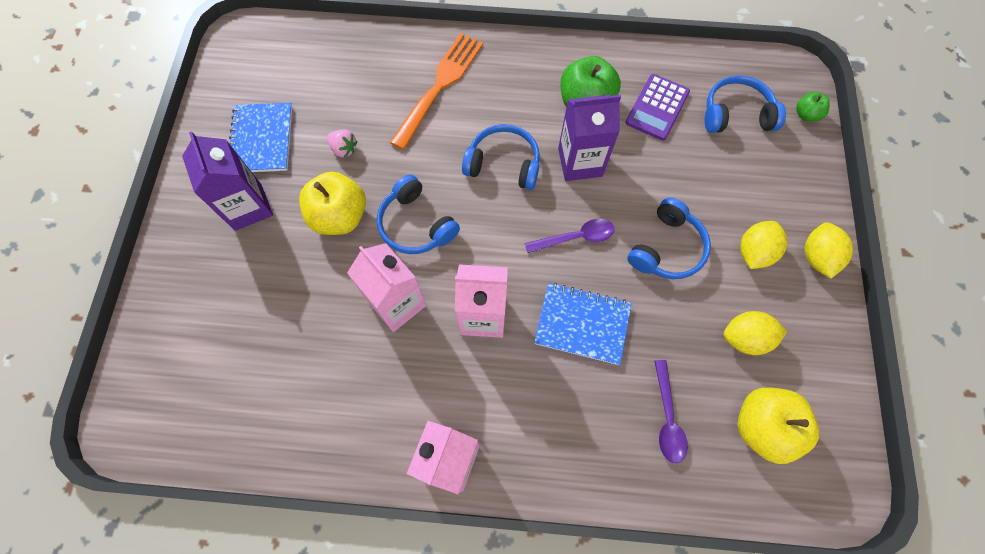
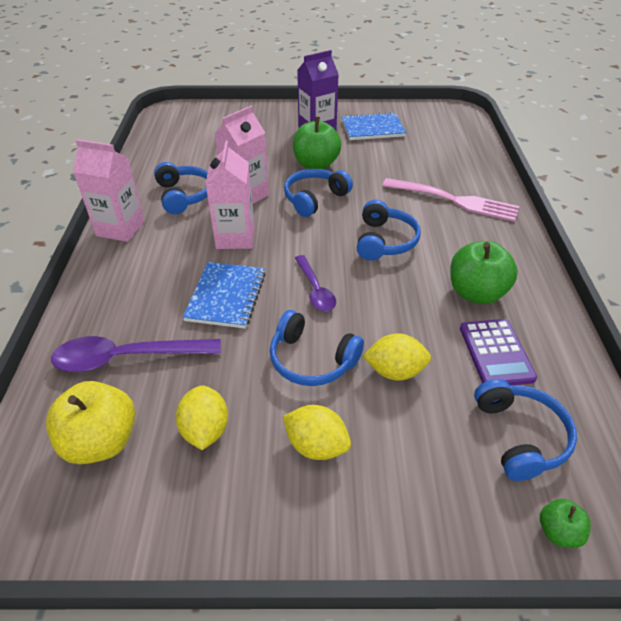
camera: 85 degrees right, 25 degrees down
yellow apple [299,172,366,235] -> green apple [293,117,341,169]
pink strawberry [326,129,358,158] -> none
orange fork [390,33,483,150] -> pink fork [382,178,519,222]
purple carton [558,95,621,181] -> none
purple calculator [626,74,690,141] -> purple calculator turned 120 degrees counterclockwise [460,319,537,386]
purple spoon [654,360,688,463] -> purple spoon [51,336,221,372], size x1.61
yellow lemon [805,222,853,278] -> yellow lemon moved to [363,333,431,381]
none -> blue headphones [154,162,208,214]

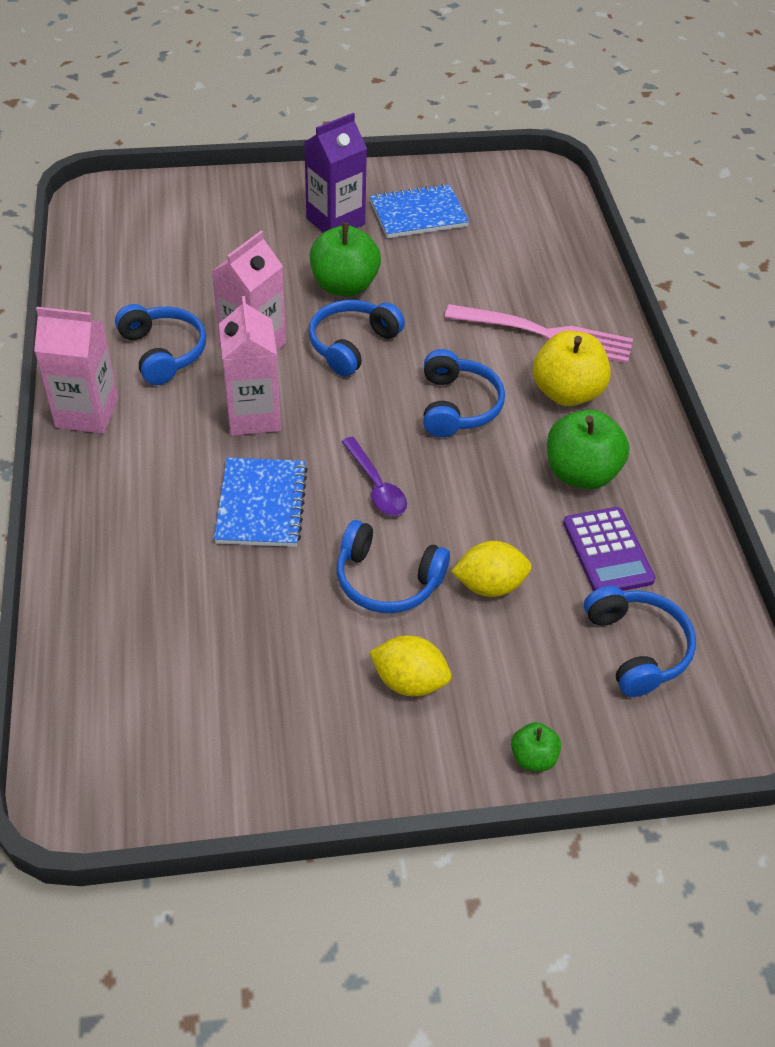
camera: 10 degrees left, 5 degrees up
yellow apple [46,381,135,464] -> yellow apple moved to [533,331,611,406]
purple spoon [51,336,221,372] -> none
yellow lemon [176,385,228,450] -> none
green apple [540,499,591,548] -> green apple moved to [511,722,561,771]

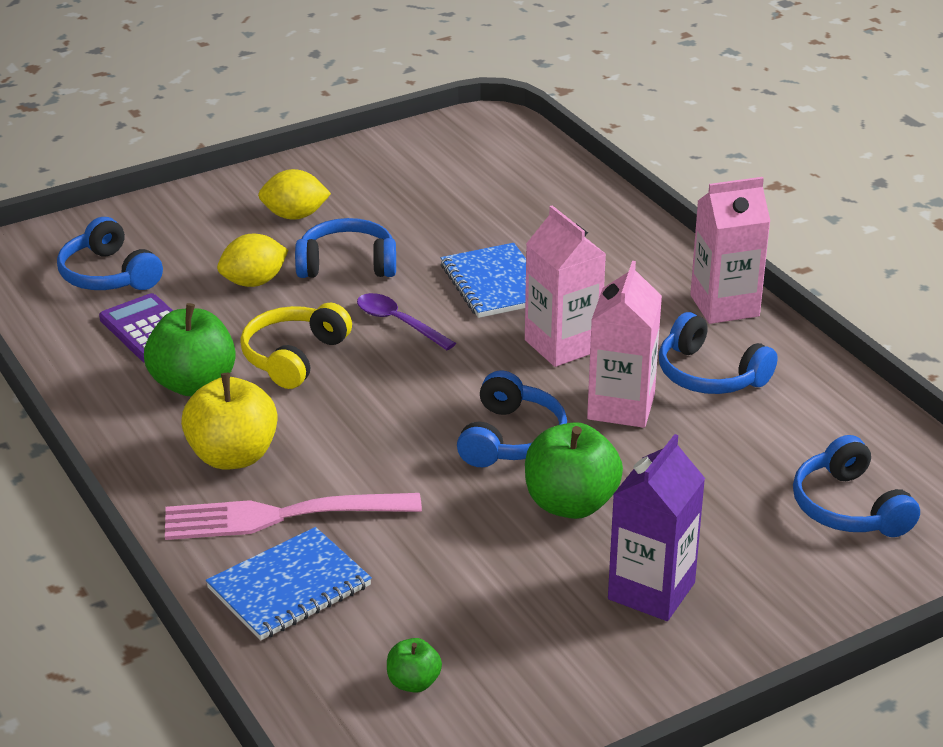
camera: 160 degrees right, 15 degrees down
blue notebook [370,184,469,238] -> blue notebook moved to [206,527,372,640]
blue headphones [423,349,505,437] -> blue headphones moved to [793,435,920,537]
green apple [511,722,561,771] -> green apple moved to [387,638,442,693]
none -> yellow headphones [240,302,352,389]

